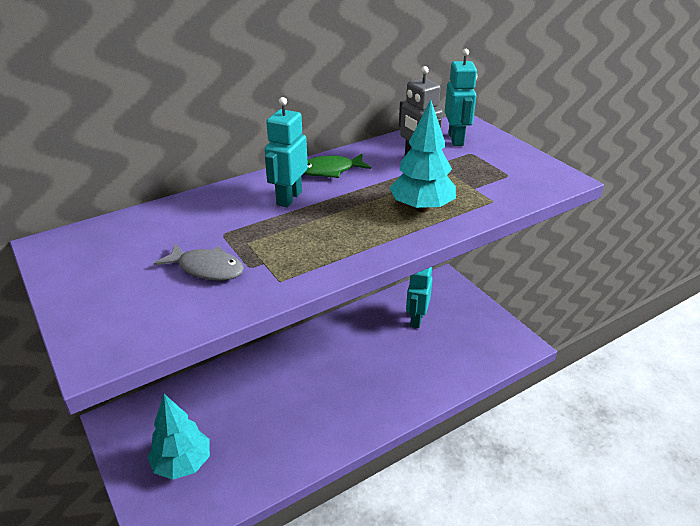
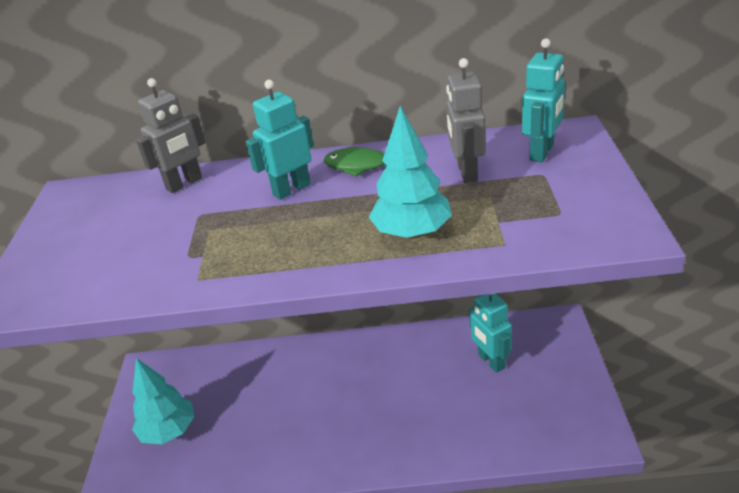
camera: 35 degrees right, 0 degrees up
grey fish [154,243,244,281] -> none
turquoise robot [406,267,433,328] -> turquoise robot turned 75 degrees counterclockwise [469,294,512,373]
none -> grey robot [136,78,206,193]

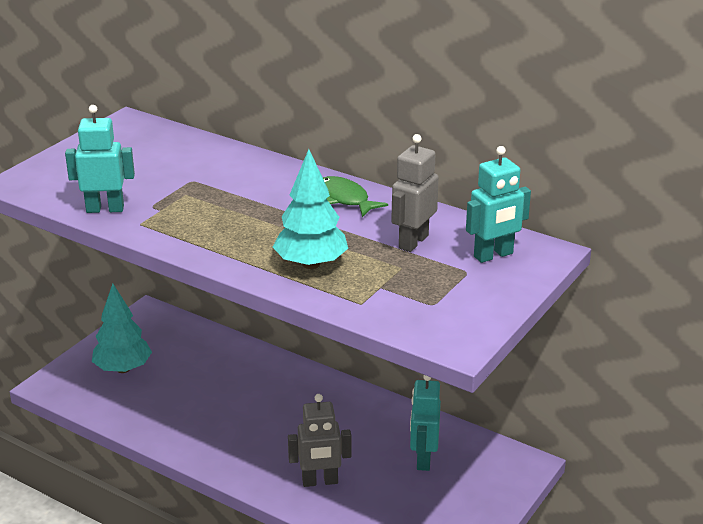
camera: 30 degrees right, 5 degrees down
grey robot [136,78,206,193] -> grey robot moved to [288,394,351,487]
turquoise robot [246,80,314,200] -> turquoise robot moved to [65,105,135,213]

